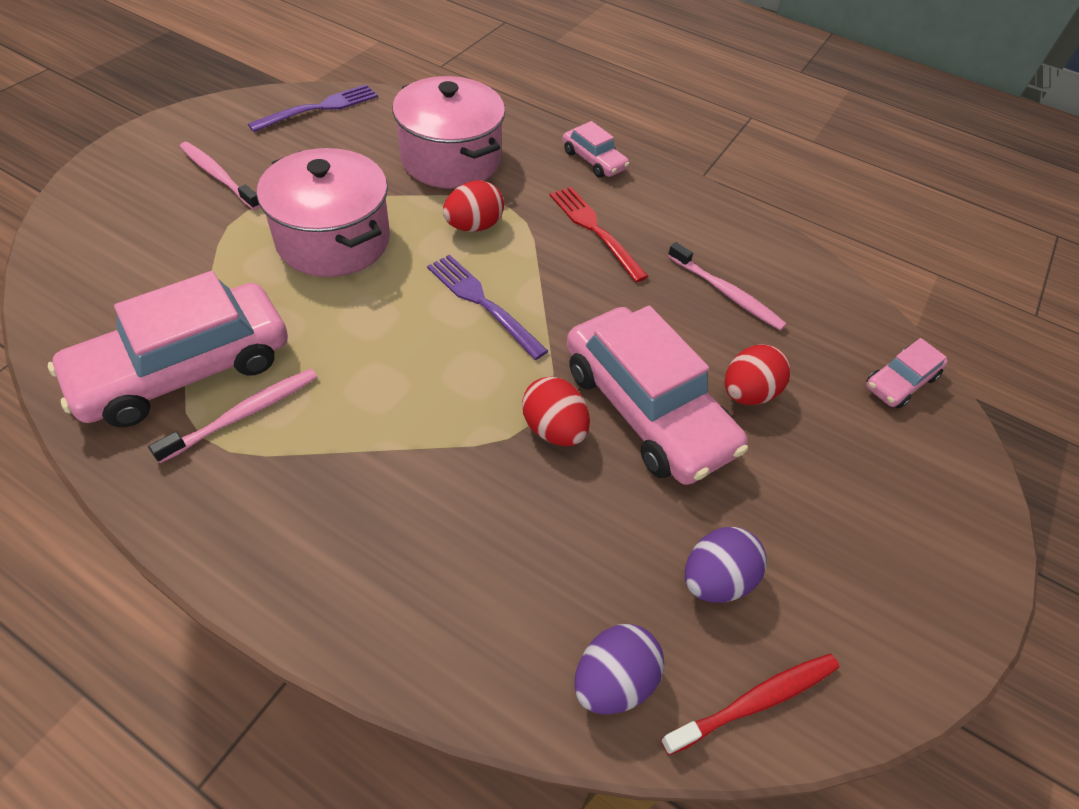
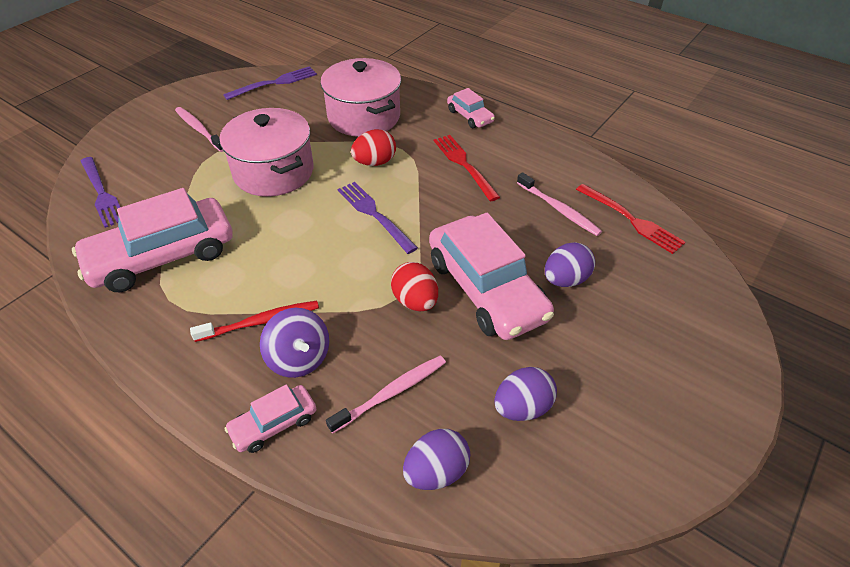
camera: 10 degrees right, 5 degrees down
pink toothbrush [148,369,317,463] -> pink toothbrush moved to [326,355,446,434]
red toothbrush [661,653,839,755] -> red toothbrush moved to [190,300,319,342]
red egg [725,345,791,405] -> purple egg [545,242,595,287]
pink car [866,338,948,408] -> pink car moved to [224,385,316,453]
none -> purple fork [80,157,120,228]
none -> purple spinning top [260,308,329,378]
none -> red fork [576,184,686,254]

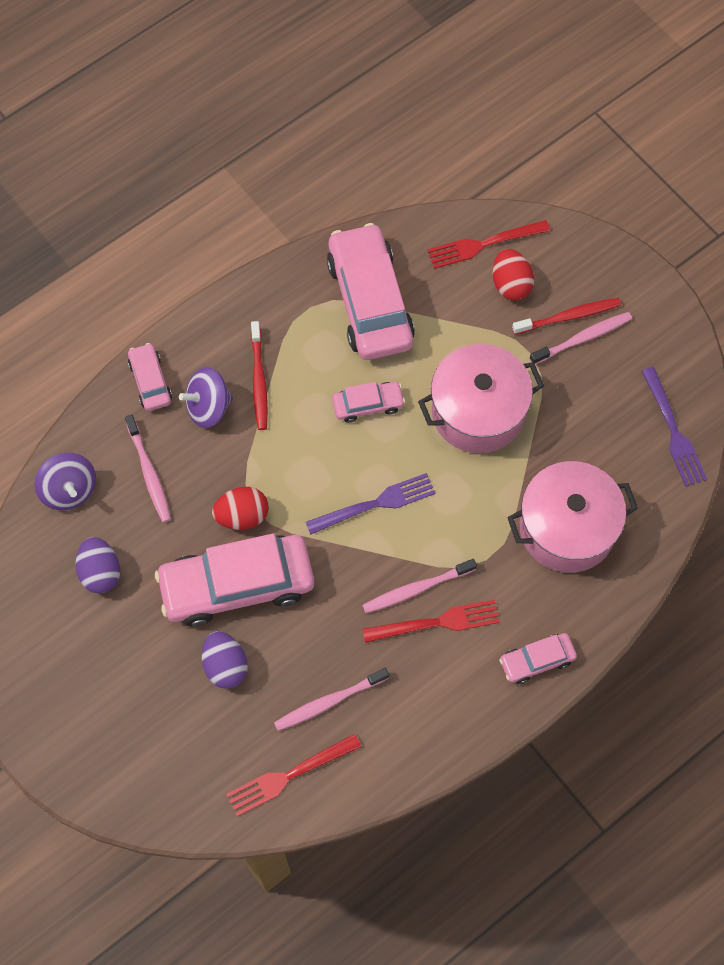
camera: 105 degrees right, 20 degrees up
purple fork [80,157,120,228] -> red fork [427,220,550,269]
red egg [351,129,396,166] -> red egg moved to [492,249,534,300]
purple egg [403,429,470,490] -> purple spinning top [35,453,96,510]
none -> pink car [332,382,405,423]
none -> pink toothbrush [362,559,477,613]
none -> red toothbrush [512,298,621,335]

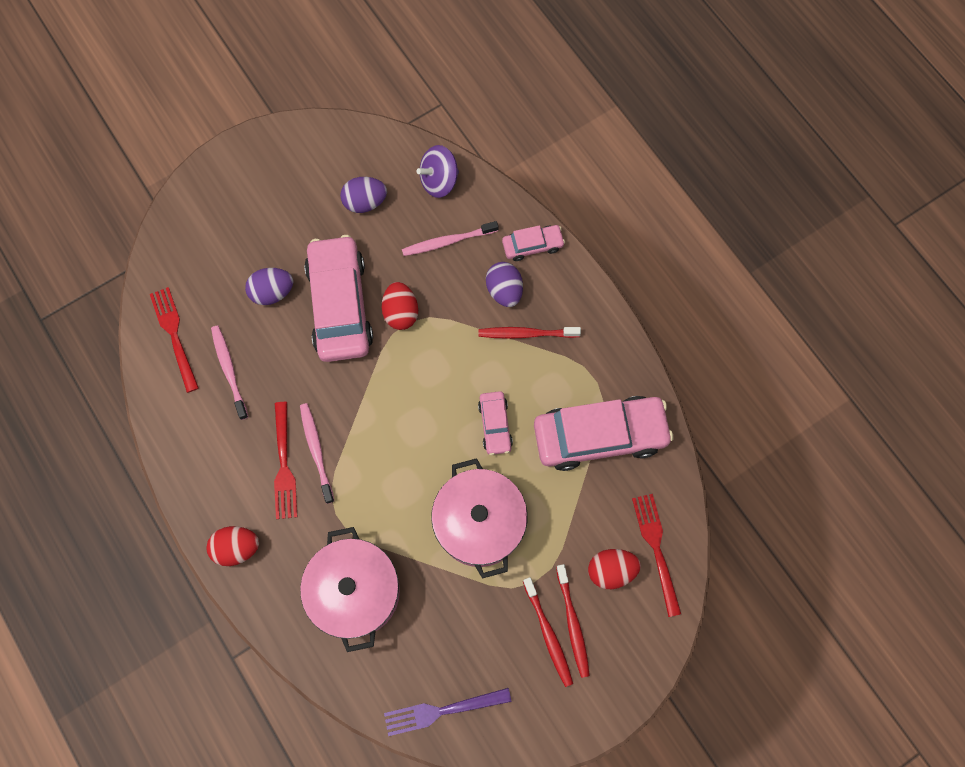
camera: 95 degrees right, 5 degrees up
purple spinning top [179,367,233,428] -> purple egg [486,262,523,307]
purple fork [306,473,436,535] -> none
pink car [499,633,577,684] -> red egg [206,526,259,566]
pink toothbrush [530,312,632,364] -> red toothbrush [523,577,573,687]

